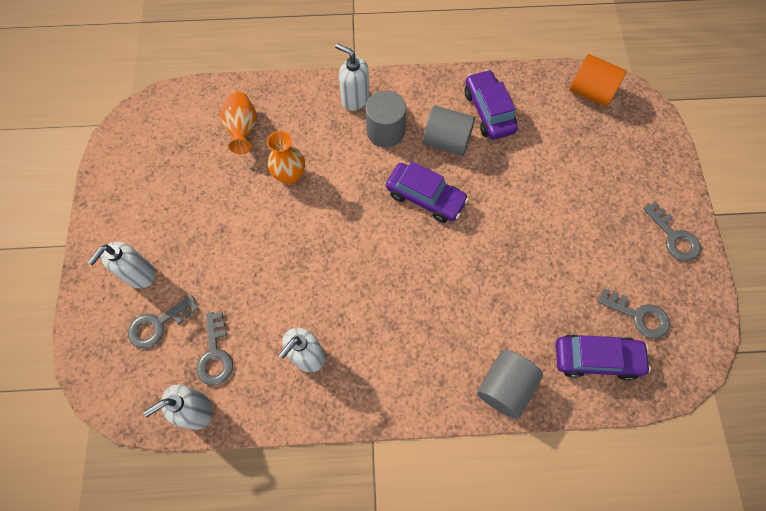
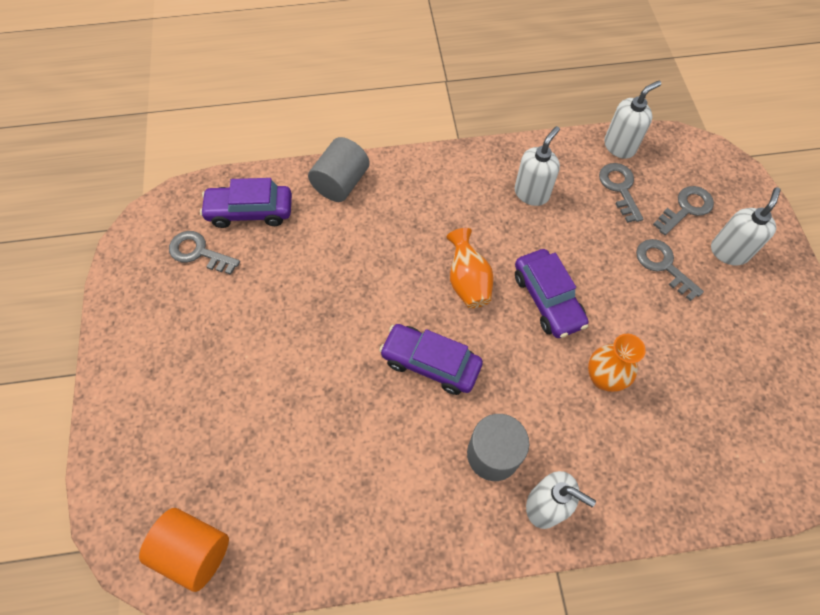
camera: 175 degrees right, 5 degrees down
orange vase [220,91,257,154] -> orange vase moved to [446,228,493,308]
grey cylinder [423,106,475,156] -> none
purple car [465,69,518,140] -> purple car moved to [515,249,589,338]
grey key [643,202,700,261] -> grey key moved to [636,239,704,301]

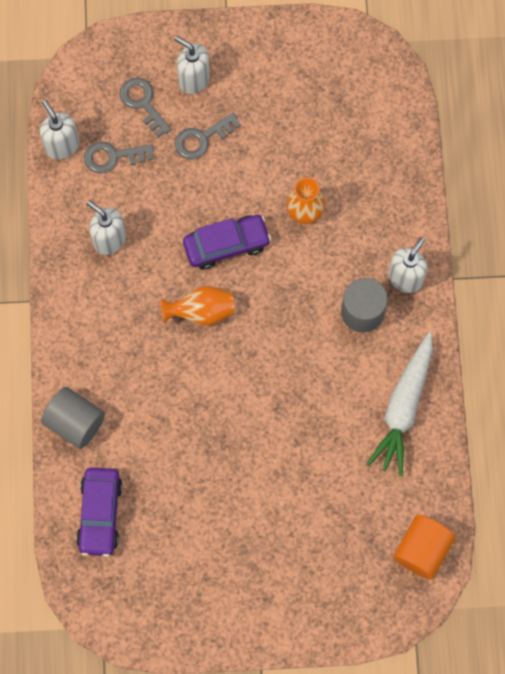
camera: 85 degrees left, 10 degrees up
grey key [169,231,240,275] -> none
purple car [379,324,483,395] -> none
none -> white carrot [367,332,433,476]

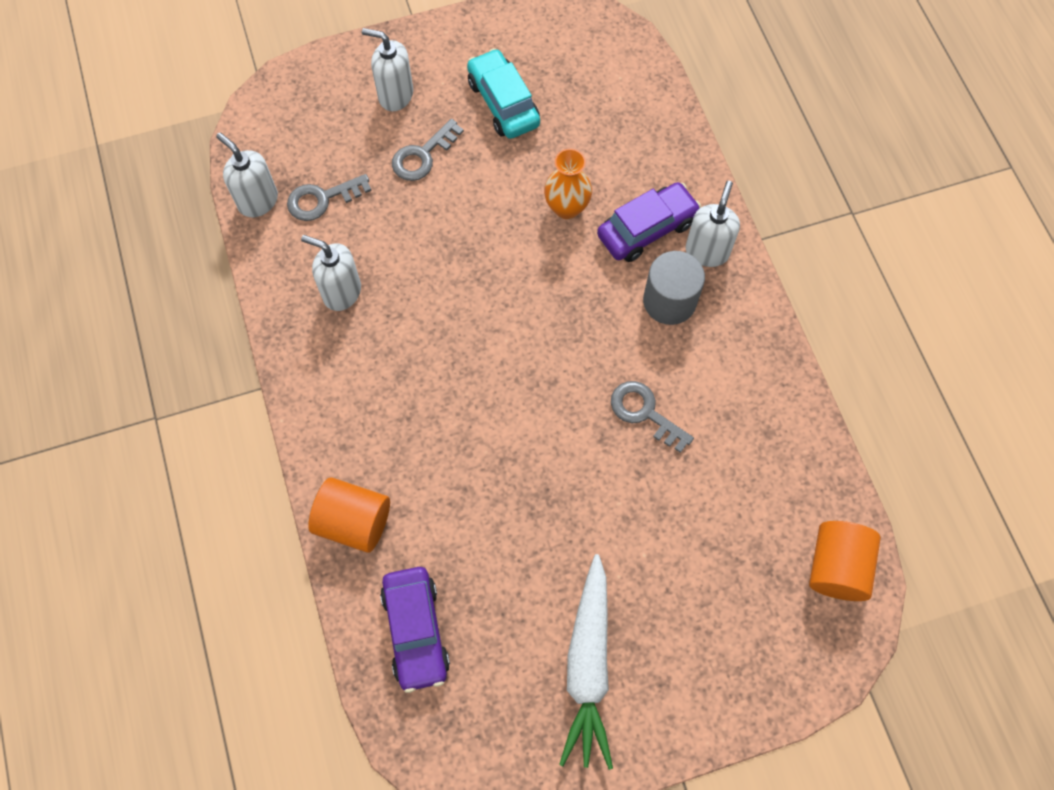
camera: 15 degrees left, 5 degrees down
grey cylinder [41,387,105,449] -> orange cylinder [308,477,390,553]
grey key [120,77,171,137] -> grey key moved to [611,381,694,453]
orange vase [161,286,235,326] -> none
purple car [183,215,271,270] -> purple car moved to [597,182,701,262]
white carrot [367,332,433,476] -> white carrot moved to [559,554,613,770]
none -> turquoise car [467,48,540,139]

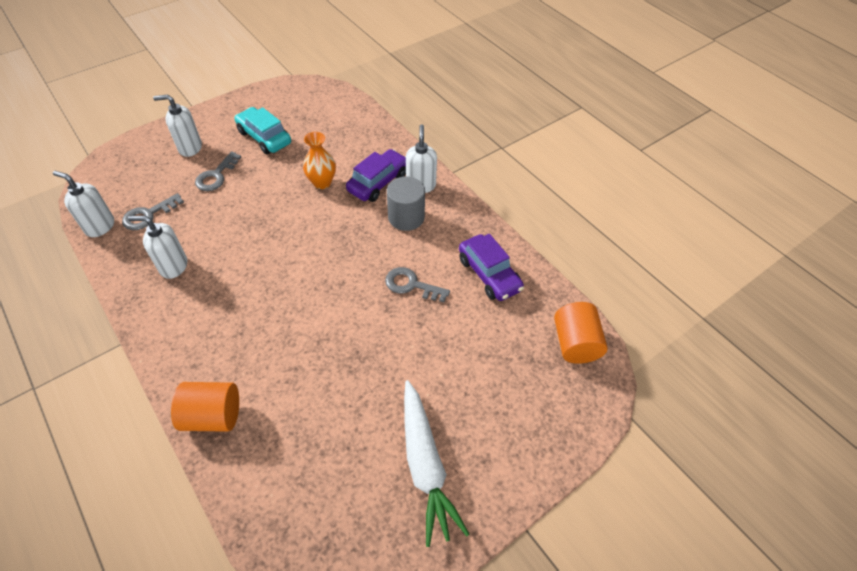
camera: 20 degrees left, 15 degrees down
purple car [380,567,450,693] -> purple car moved to [459,234,524,301]

